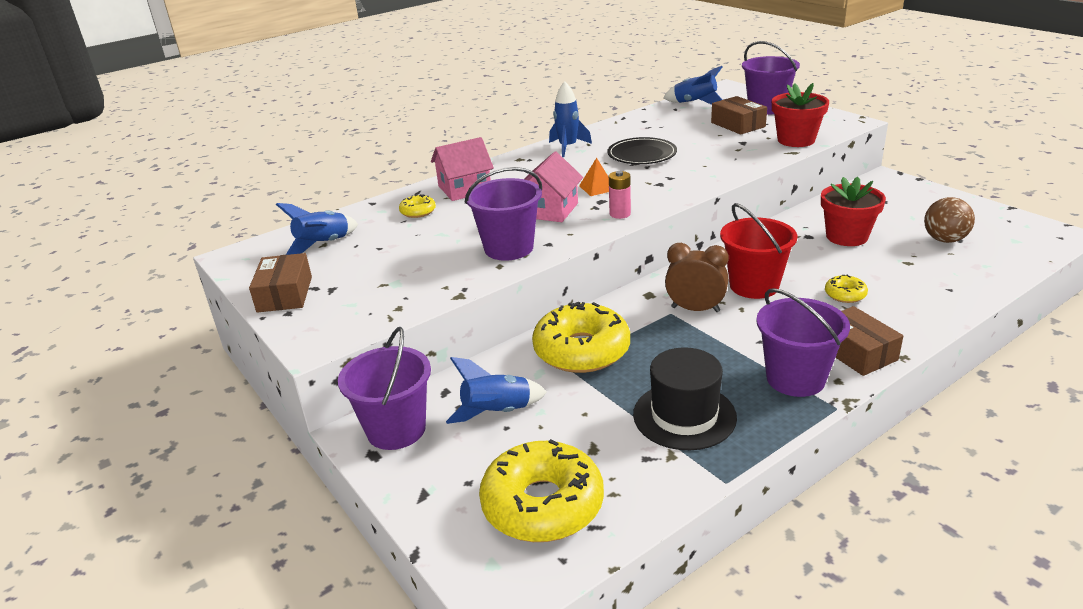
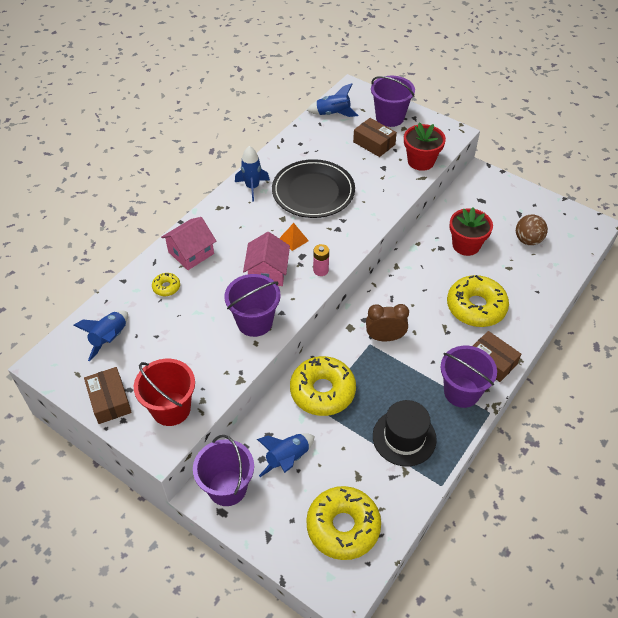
camera: 20 degrees left, 20 degrees up
black plate [607,137,677,164] -> black plate [272,159,355,218], size x1.56
red bucket [720,203,798,299] -> red bucket moved to [134,359,195,426]
yellow donut [825,275,868,303] -> yellow donut [447,275,509,327], size x2.25

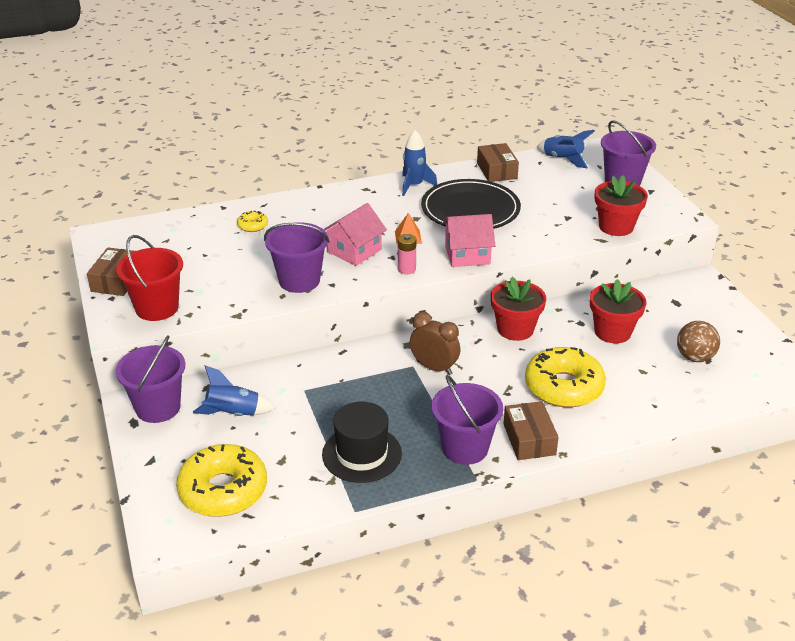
camera: 35 degrees right, 15 degrees down
blue rocket [74,310,128,361] -> none
pink house [161,217,216,270] -> pink house moved to [442,214,495,267]
yellow donut [290,356,356,416] -> none
brown box [353,118,397,157] -> brown box moved to [477,143,519,182]
none -> red flower pot [491,277,546,341]

